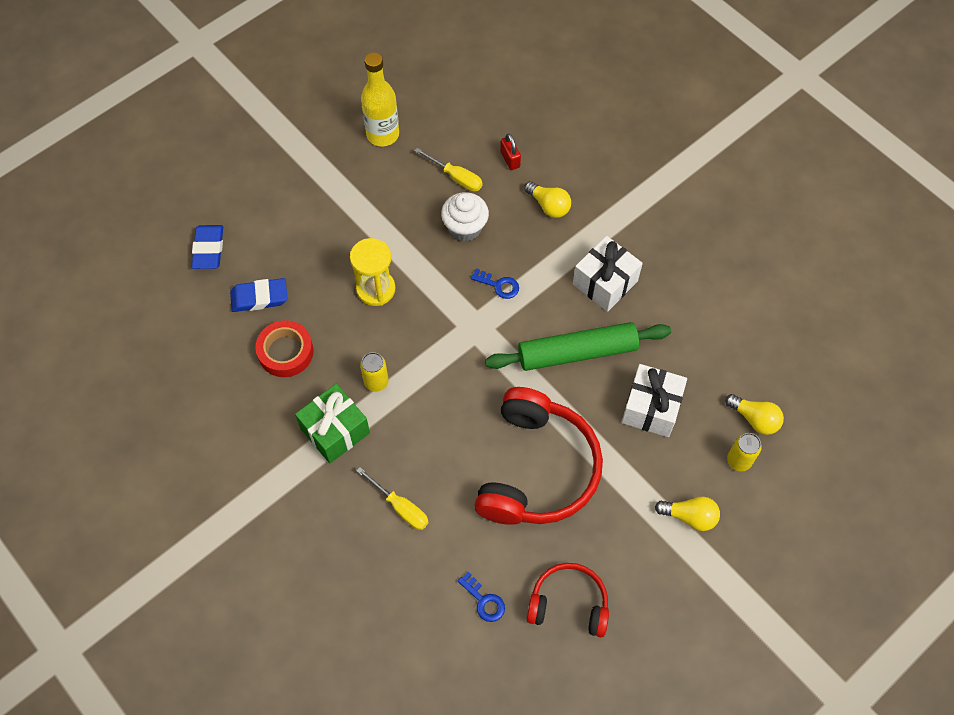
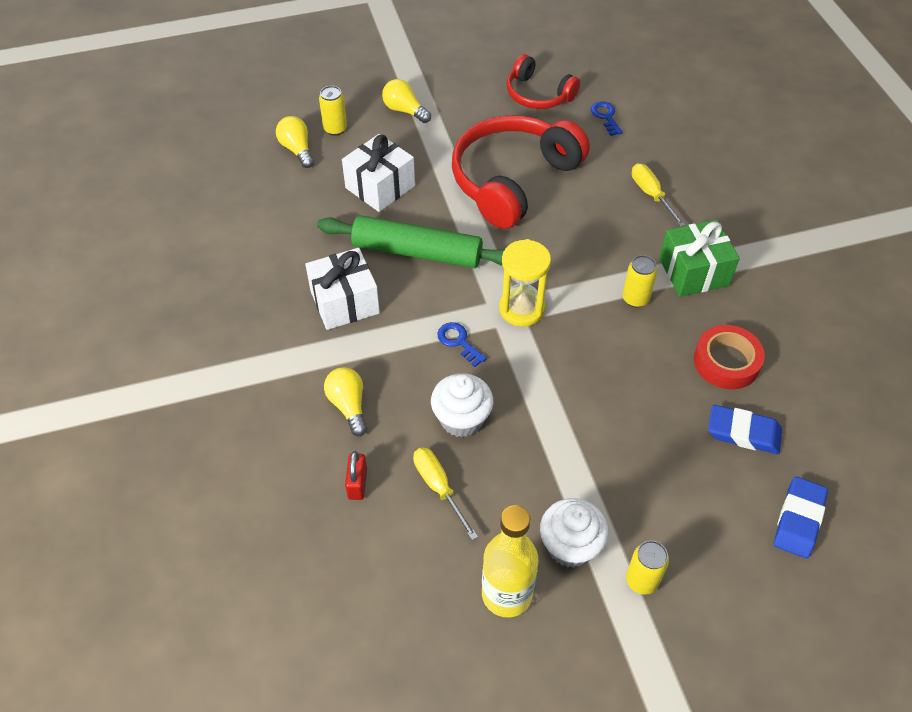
camera: 155 degrees left, 10 degrees down
yellow hourglass [350,238,395,306] -> yellow hourglass moved to [499,239,551,327]
none -> white cupcake [540,498,609,568]
none -> yellow can [626,540,669,595]

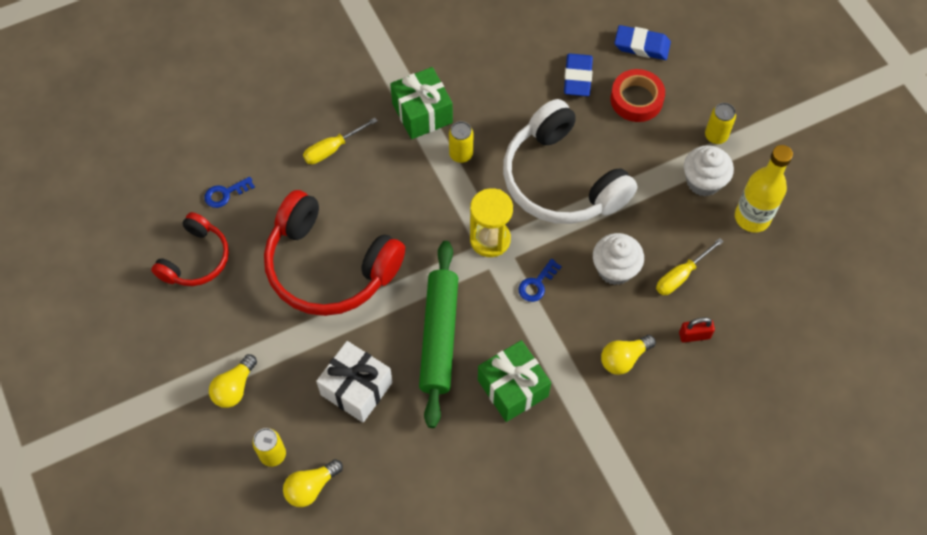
camera: 100 degrees left, 10 degrees up
white gift [305,248,380,330] -> green gift [478,340,551,422]
red tape [694,325,765,389] -> red tape moved to [611,69,665,122]
none -> white headphones [503,99,638,224]

